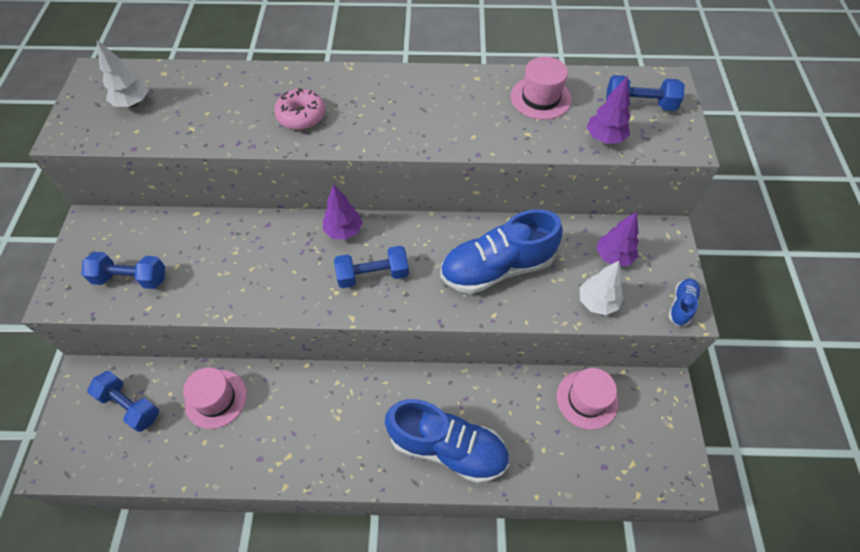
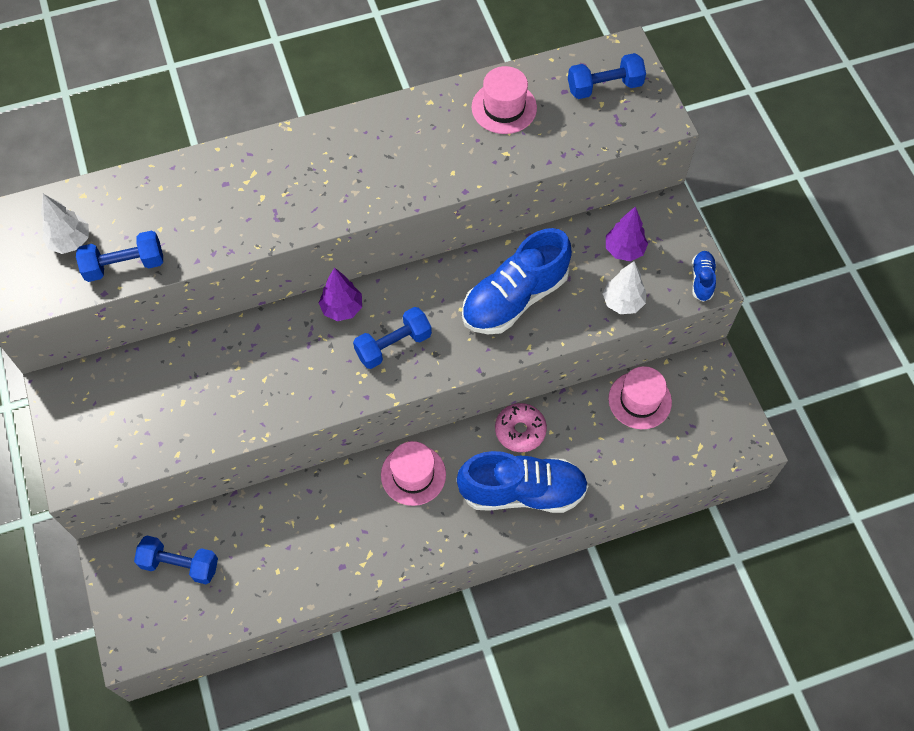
camera: 20 degrees left, 5 degrees up
blue dumbbell [81,252,165,289] -> blue dumbbell moved to [76,230,163,282]
pink hat [183,367,247,429] -> pink hat moved to [381,441,446,506]
pink donut [274,88,325,130] -> pink donut moved to [495,403,547,452]
purple tree [587,76,630,144] -> none

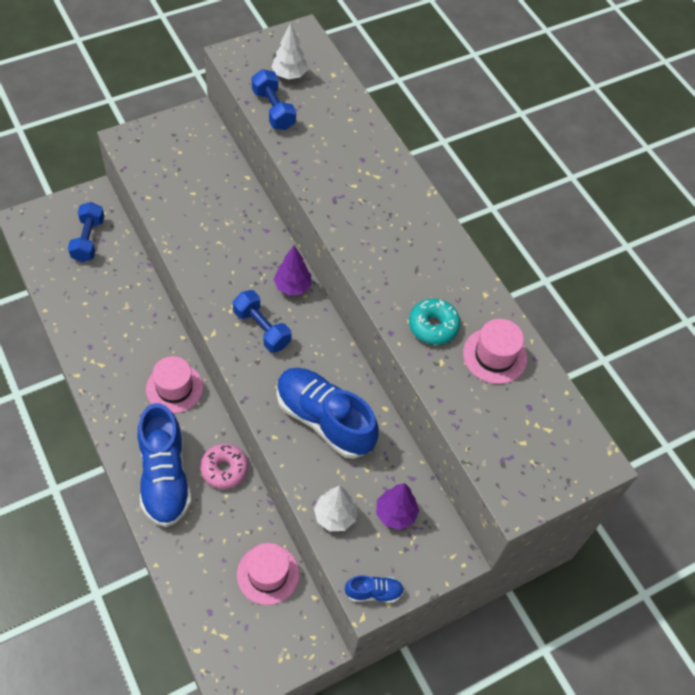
camera: 75 degrees right, 5 degrees down
blue dumbbell [568,53,646,99] -> none
none -> turquoise donut [409,298,460,345]

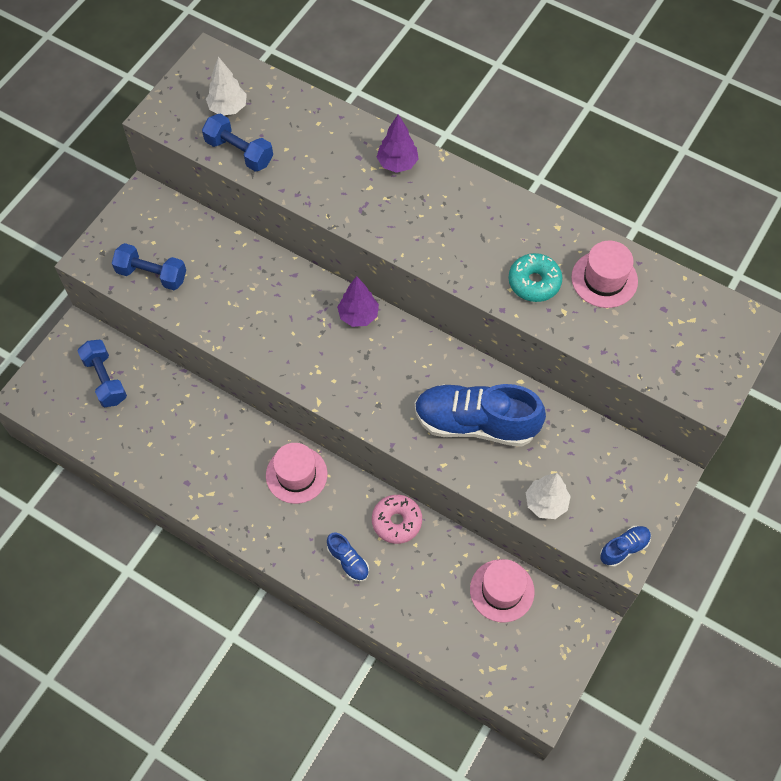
camera: 25 degrees left, 5 degrees up
blue shoe [138,403,192,527] -> blue shoe [327,533,369,582], size x0.45
blue dumbbell [233,290,291,353] -> blue dumbbell moved to [112,243,186,290]
purple tree [376,483,419,530] -> purple tree moved to [377,114,419,173]

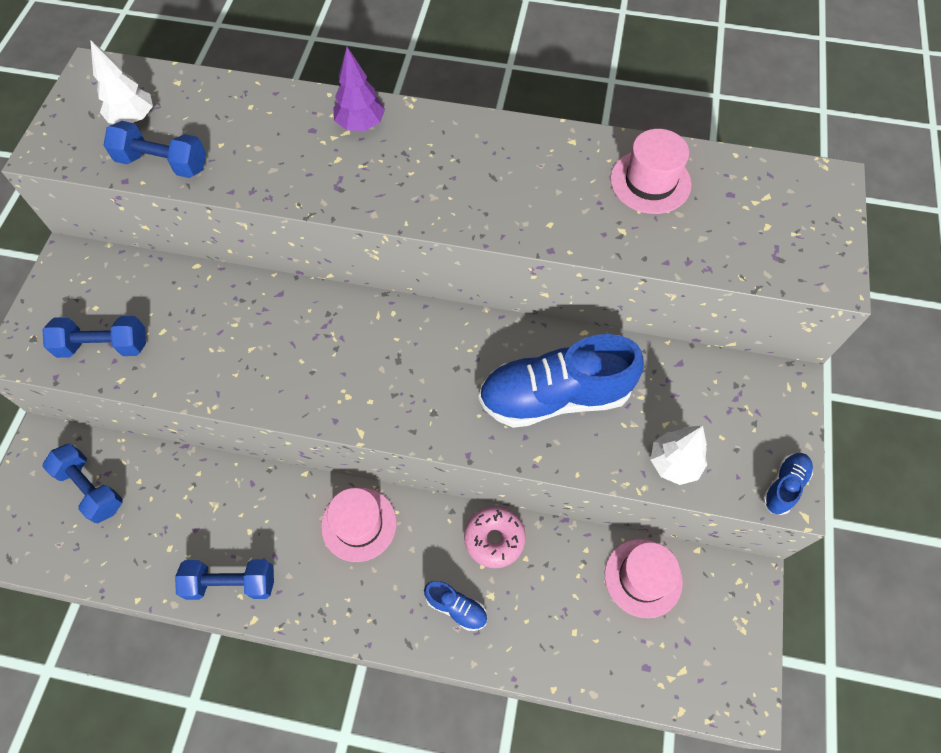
camera: 20 degrees left, 0 degrees up
purple tree [337,276,379,327] -> none
turquoise donut [508,253,562,302] -> none
none -> blue dumbbell [175,559,274,600]

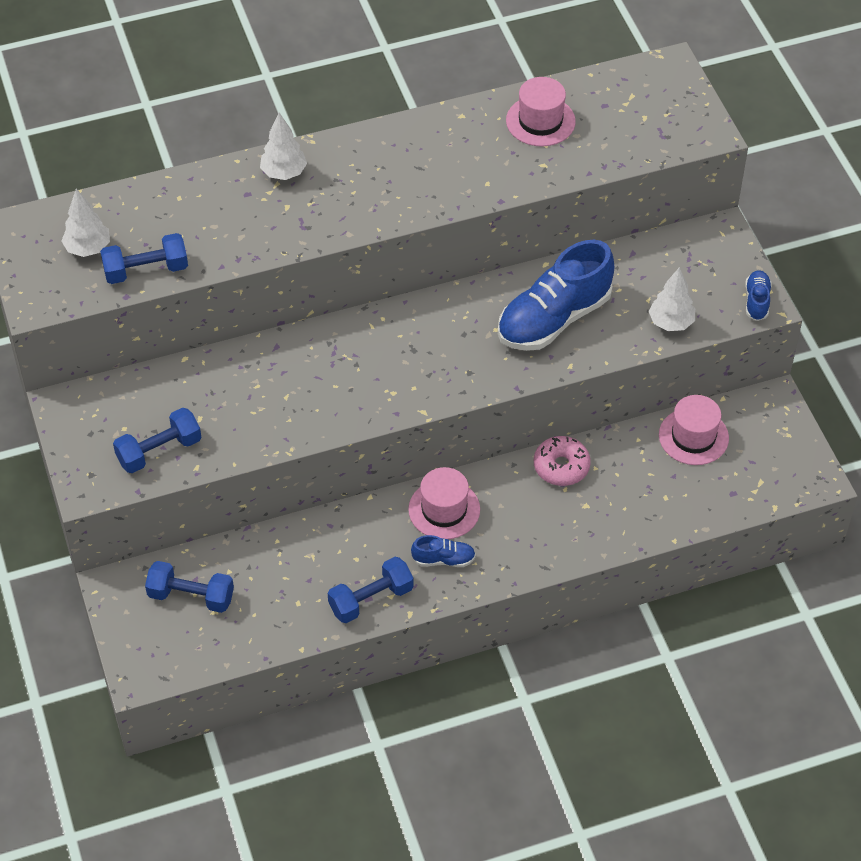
camera: 30 degrees left, 10 degrees down
purple tree [333,47,385,131] -> white tree [260,112,307,180]
blue shoe [424,581,487,631] -> blue shoe moved to [411,535,476,567]

